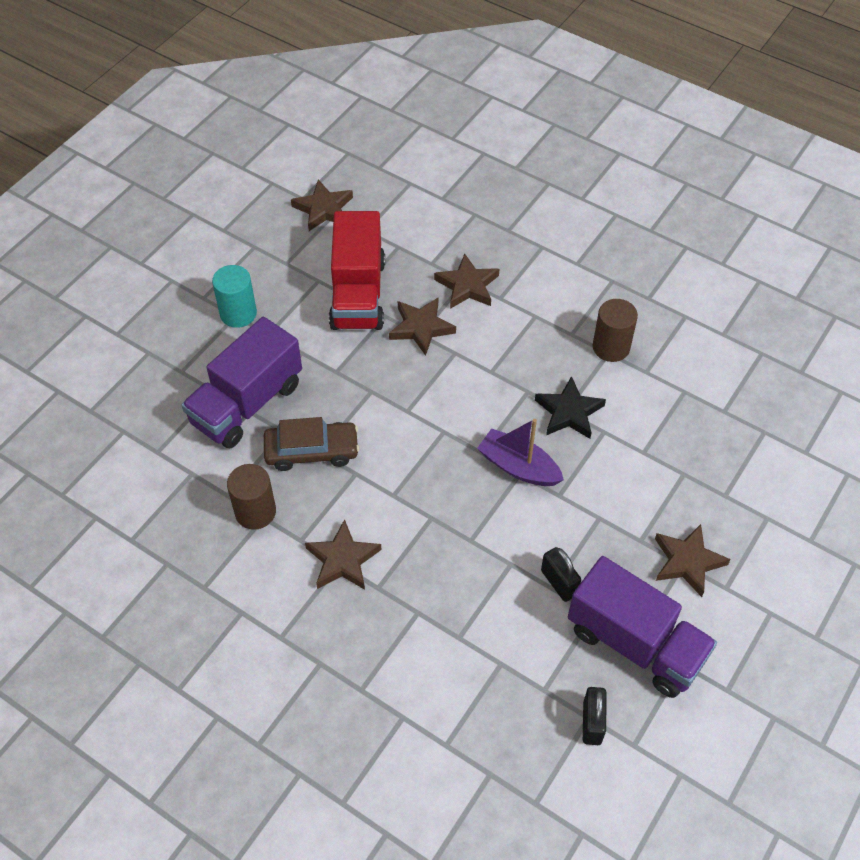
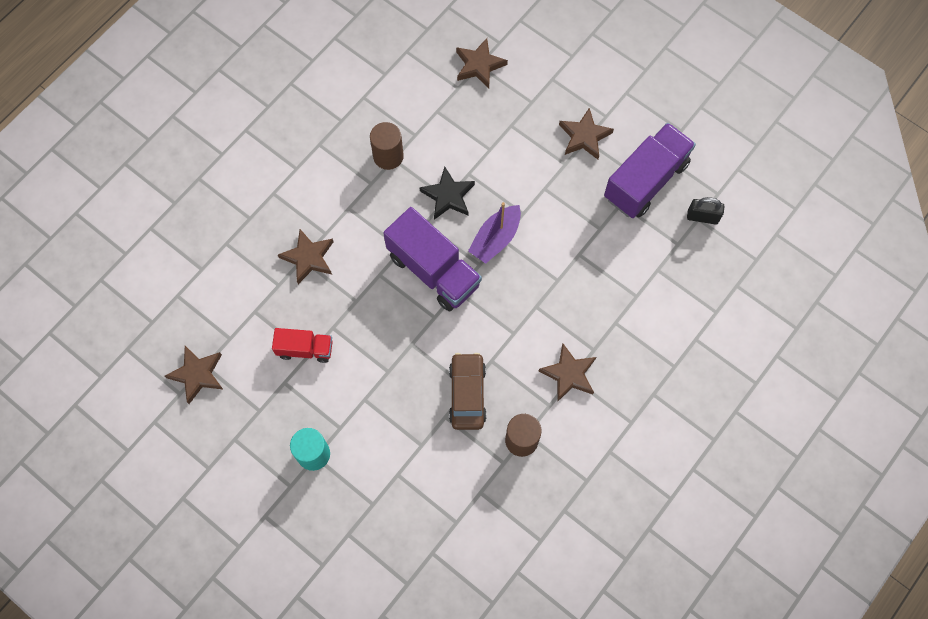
camera: 85 degrees left, 15 degrees up
purple truck [181,317,302,448] -> purple truck moved to [383,207,482,311]
red truck [329,211,385,330] -> red truck [272,328,332,363], size x0.56
brown star [389,298,456,356] -> brown star moved to [456,38,508,88]
black padlock [541,547,581,602] -> none

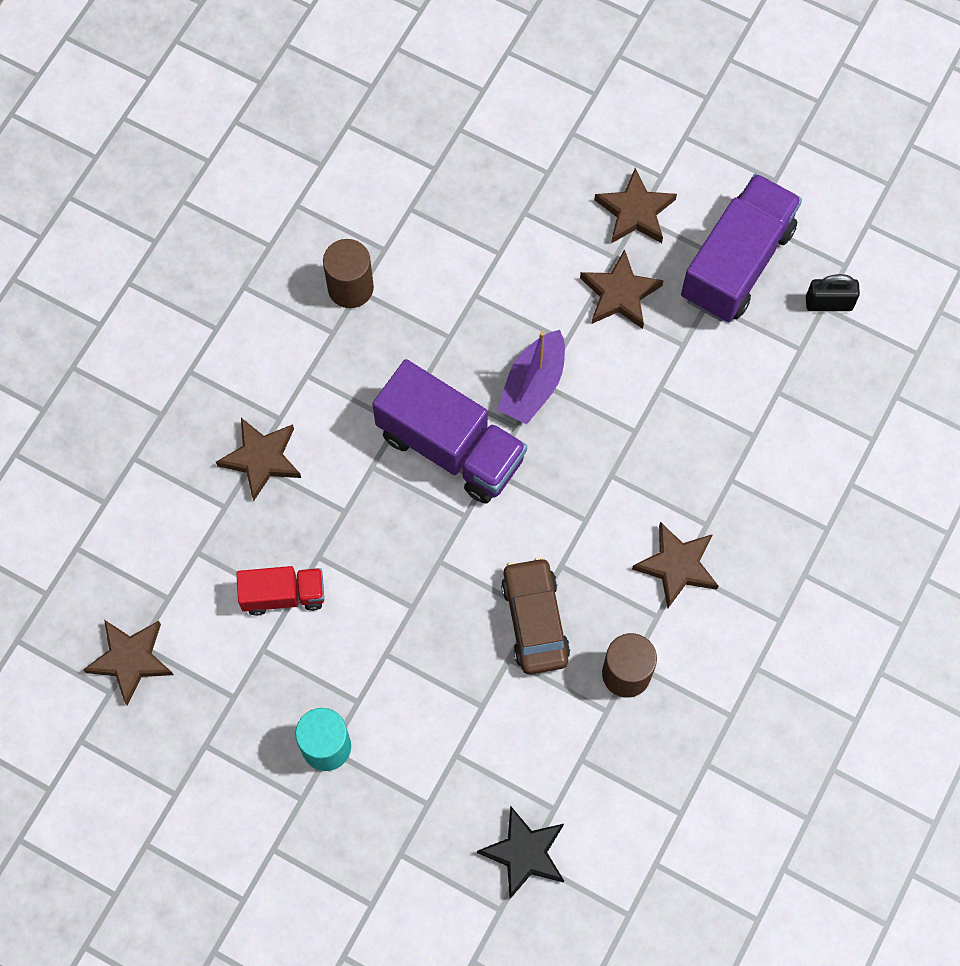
camera: 10 degrees left, 0 degrees up
black star [419,167,475,220] -> black star moved to [477,805,564,899]
brown star [456,38,508,88] -> brown star moved to [580,249,664,329]

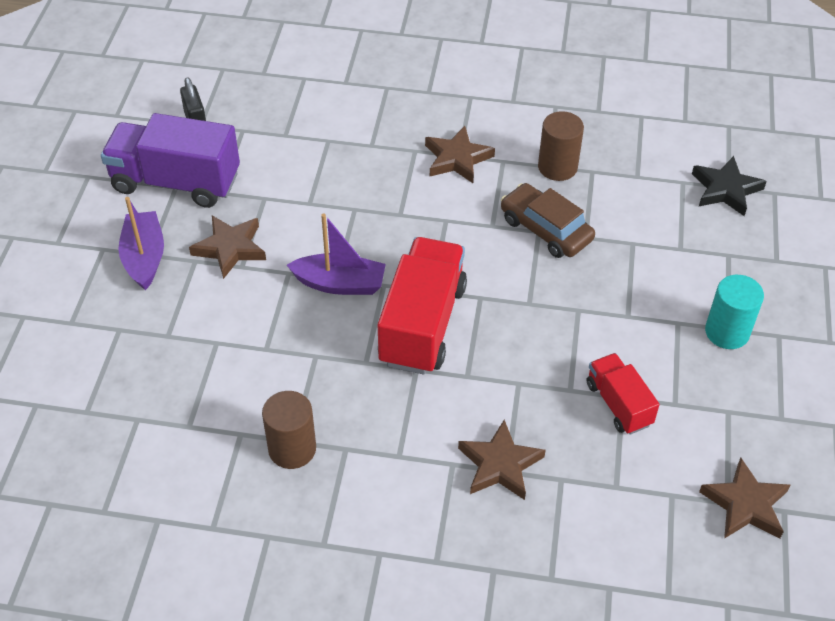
camera: 110 degrees left, 20 degrees down
purple truck [372,359,527,504] -> red truck [378,237,467,375]
brown car [501,557,570,674] -> brown car turned 75 degrees clockwise [501,183,595,258]
brown star [594,168,677,243] -> purple boat [118,197,164,290]

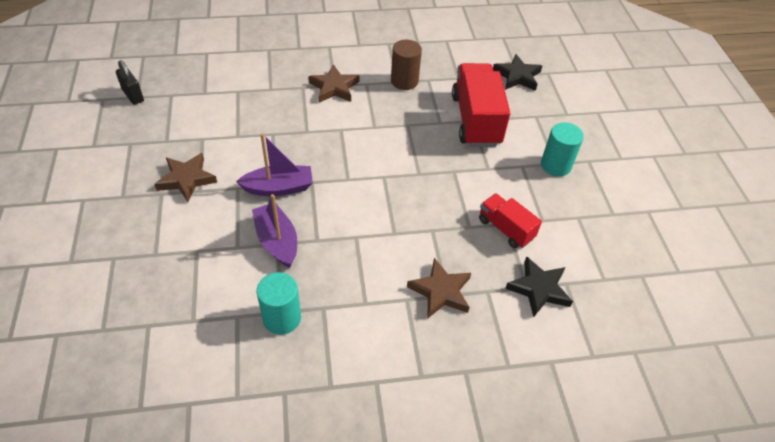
camera: 20 degrees left, 0 degrees up
purple truck [101,113,240,208] -> none
purple boat [118,197,164,290] -> purple boat moved to [252,194,297,268]
brown cylinder [262,391,316,469] -> turquoise cylinder [257,272,301,335]
red truck [378,237,467,375] -> red truck moved to [452,63,510,147]
brown car [501,183,595,258] -> none
brown star [699,458,790,539] -> none
none -> black star [505,256,573,317]

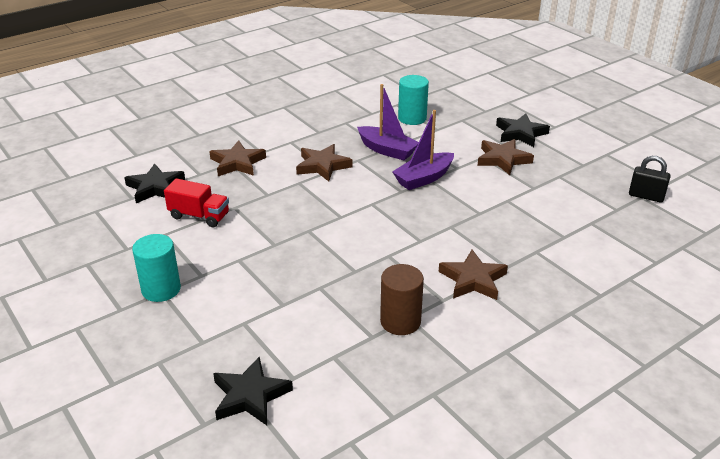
camera: 155 degrees right, 15 degrees down
turquoise cylinder [257,272,301,335] -> turquoise cylinder moved to [398,75,429,125]
red truck [452,63,510,147] -> none
none -> brown star [296,144,352,181]
none -> black star [496,114,550,147]

